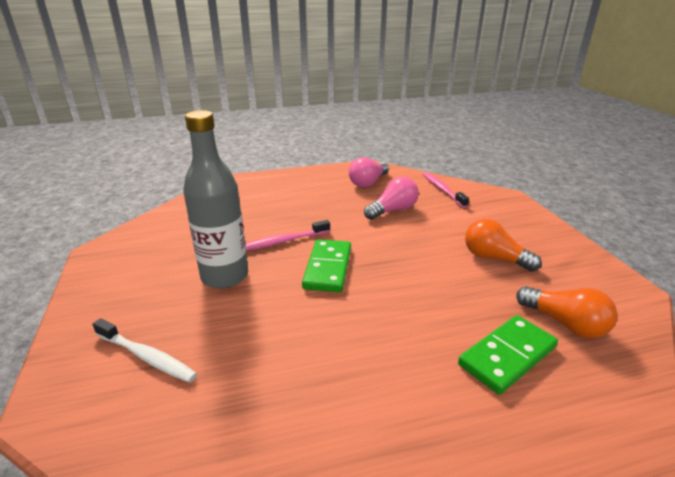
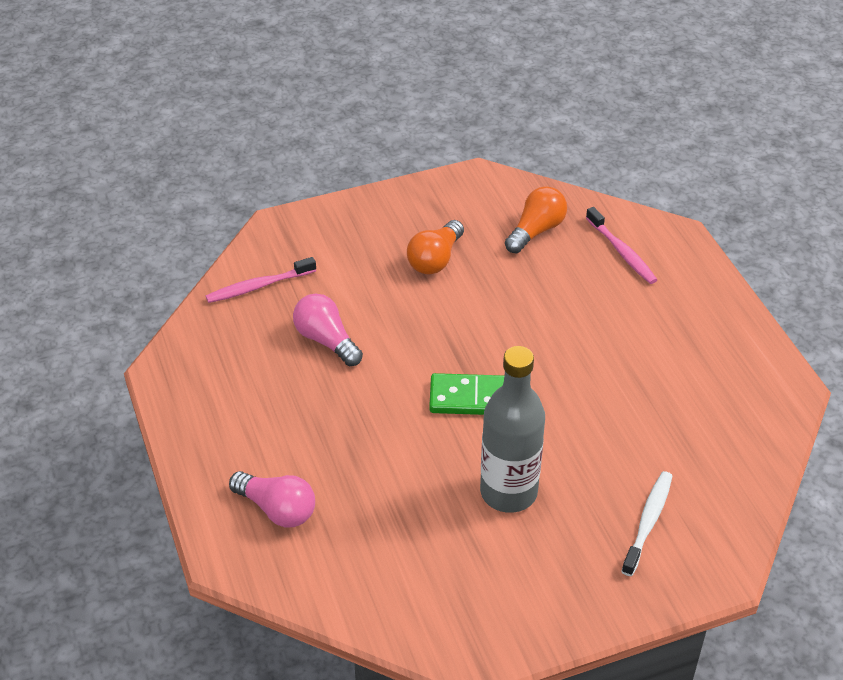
camera: 95 degrees left, 15 degrees up
pink toothbrush [245,220,330,251] -> pink toothbrush moved to [586,207,657,284]
pink light bulb [349,157,389,187] -> pink light bulb moved to [229,471,315,527]
green domino [458,315,558,394] -> none

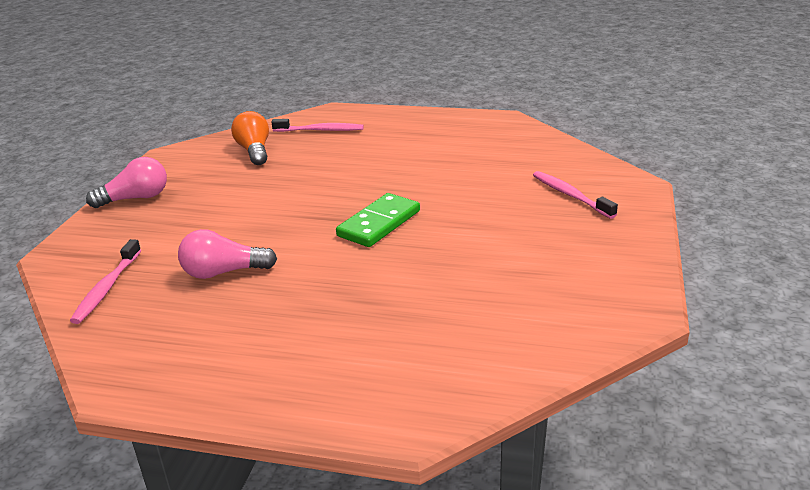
camera: 55 degrees left, 15 degrees down
pink light bulb [229,471,315,527] -> pink light bulb moved to [86,157,167,208]
orange light bulb [407,220,464,275] -> none
grey bottle [480,346,545,513] -> none
white toothbrush [621,471,672,576] -> pink toothbrush [533,171,618,219]

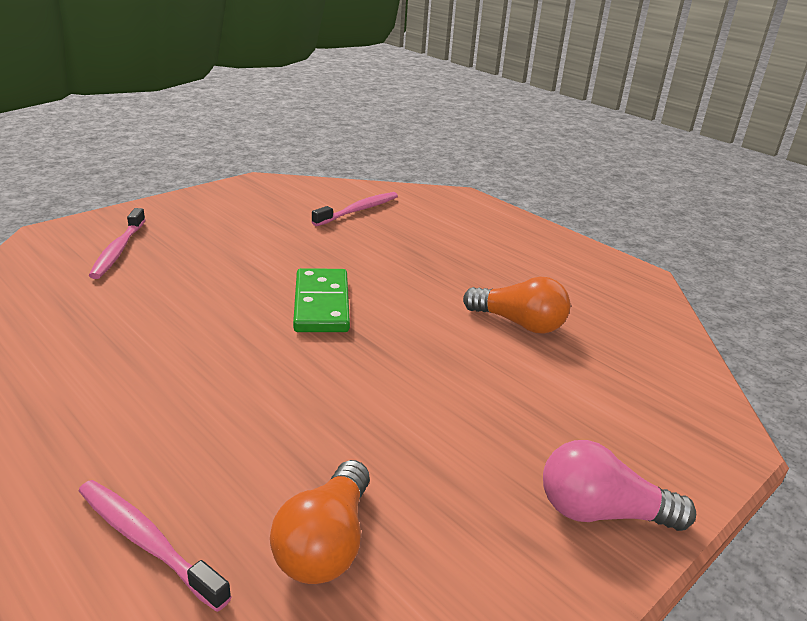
camera: 150 degrees left, 0 degrees up
pink toothbrush [70,239,141,324] -> pink toothbrush moved to [312,192,398,226]
pink light bulb [178,229,277,279] -> orange light bulb [463,277,570,334]
green domino [336,193,420,247] -> green domino turned 75 degrees counterclockwise [293,268,350,332]

